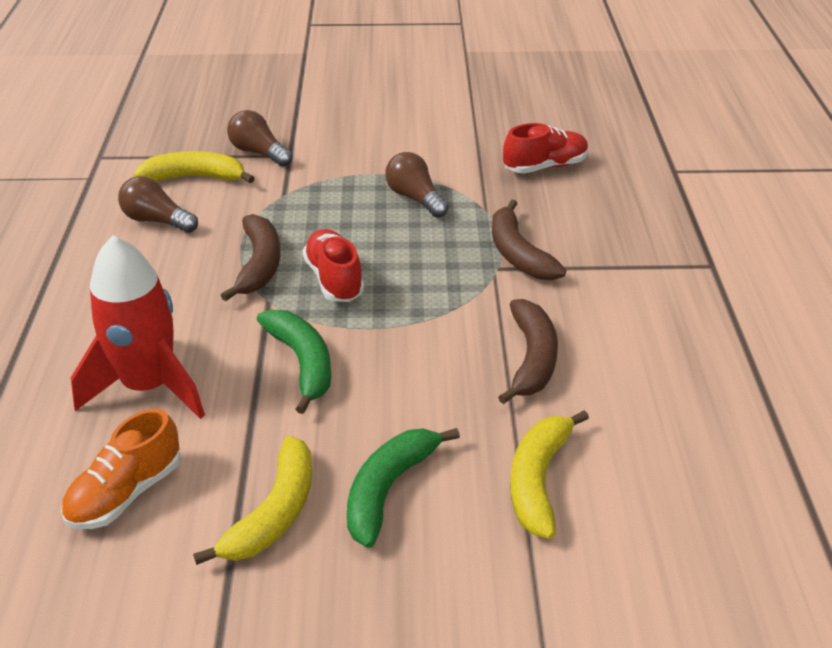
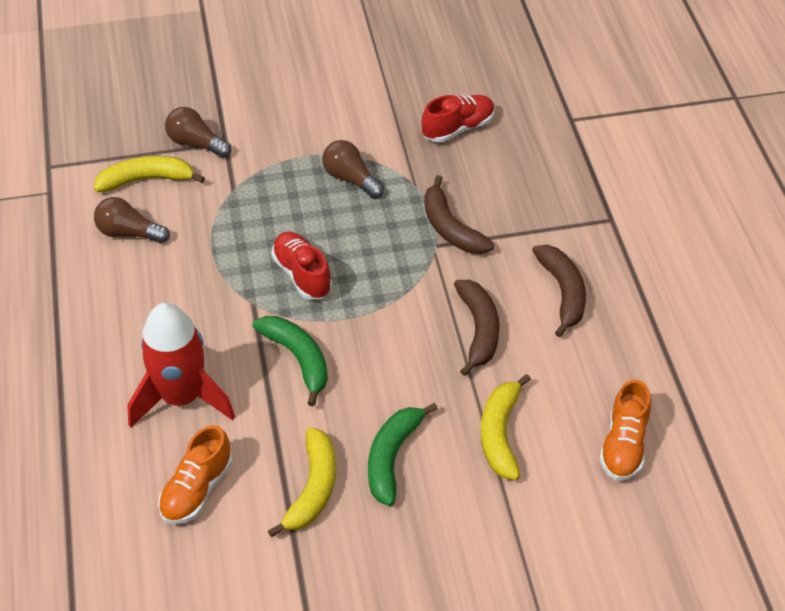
camera: 10 degrees left, 10 degrees up
brown banana [220,214,280,301] -> brown banana moved to [532,245,586,337]
none -> orange shoe [599,380,651,481]

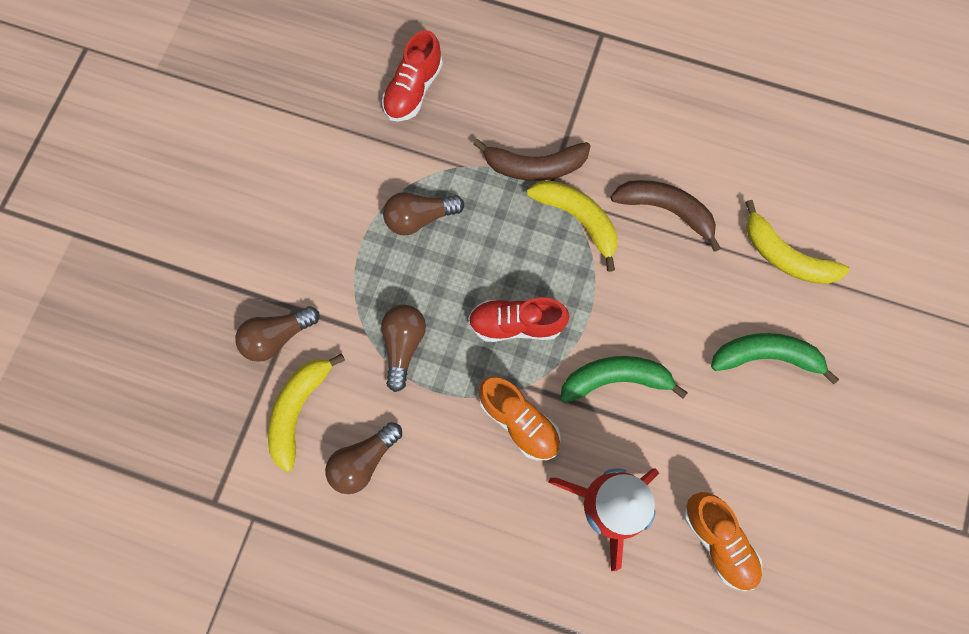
camera: 60 degrees left, 25 degrees up
yellow banana [268,428,336,537] -> yellow banana moved to [527,180,617,272]
green banana [368,403,438,506] -> green banana turned 135 degrees clockwise [711,333,839,385]
red shoe [422,95,495,142] -> red shoe turned 150 degrees counterclockwise [382,30,443,122]
brown banana [532,245,586,337] -> none
orange shoe [599,380,651,481] -> orange shoe moved to [479,376,561,460]
none -> brown light bulb [381,305,426,392]

